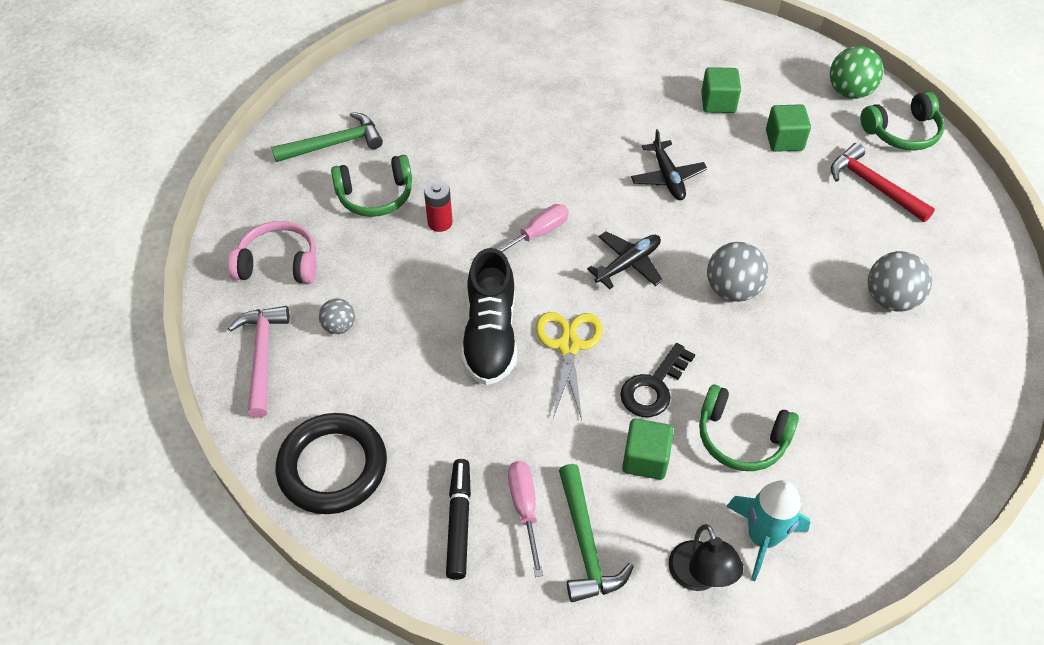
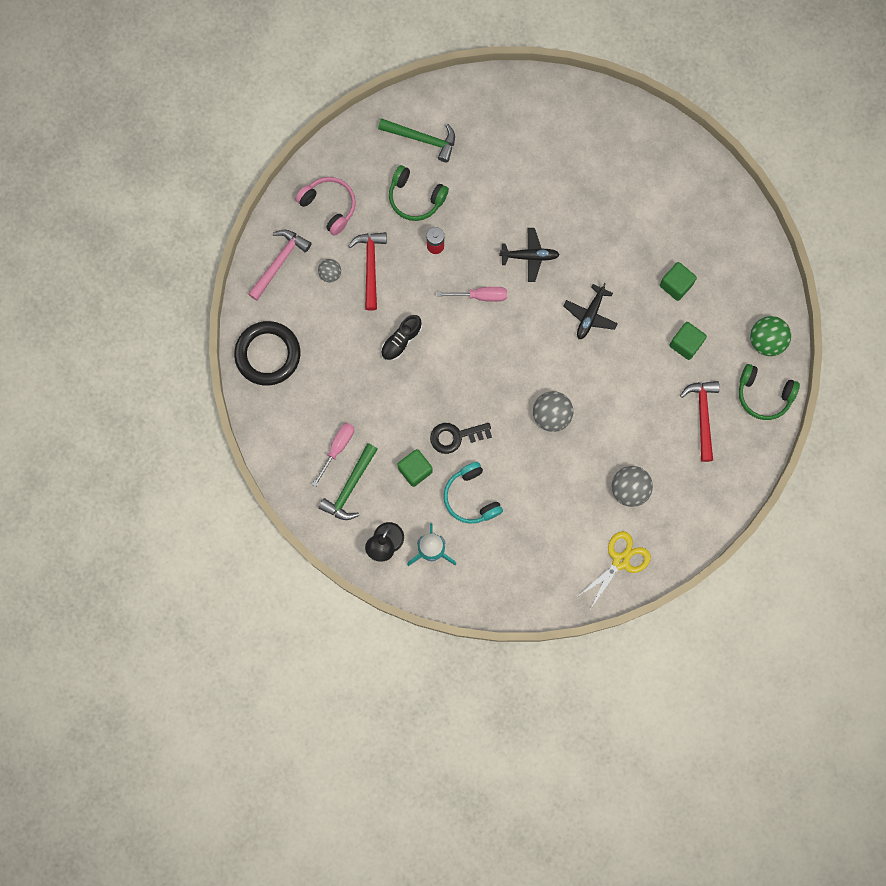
camera: 40 degrees right, 25 degrees up
black marker [446,459,471,580] -> none
black shoe [461,248,517,385] -> black shoe [381,315,422,361], size x0.61
yellow scissors [536,312,603,420] -> yellow scissors moved to [577,531,651,609]
black plane [587,231,663,289] -> black plane moved to [500,228,560,282]
green headphones [699,385,799,471] -> turquoise headphones [444,462,503,524]
none -> red hammer [348,232,387,311]

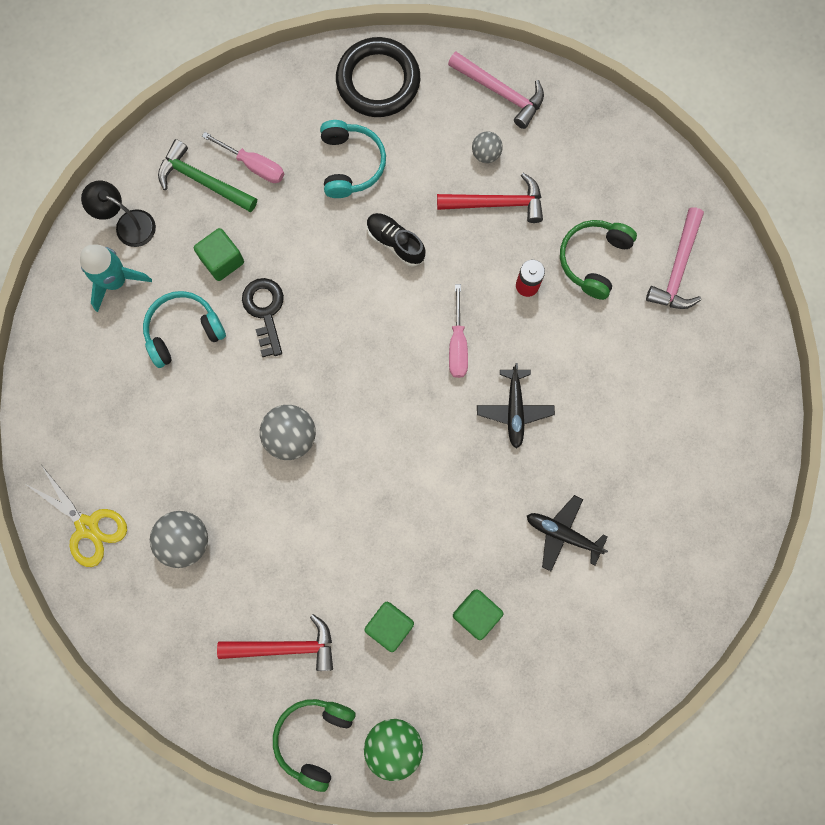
camera: 90 degrees right, 0 degrees up
pink headphones [295,177,356,236] -> none
green hammer [378,118,455,162] -> pink hammer [646,207,704,309]
black plane [564,283,618,339] -> black plane moved to [527,495,608,571]
none -> turquoise headphones [320,120,386,198]

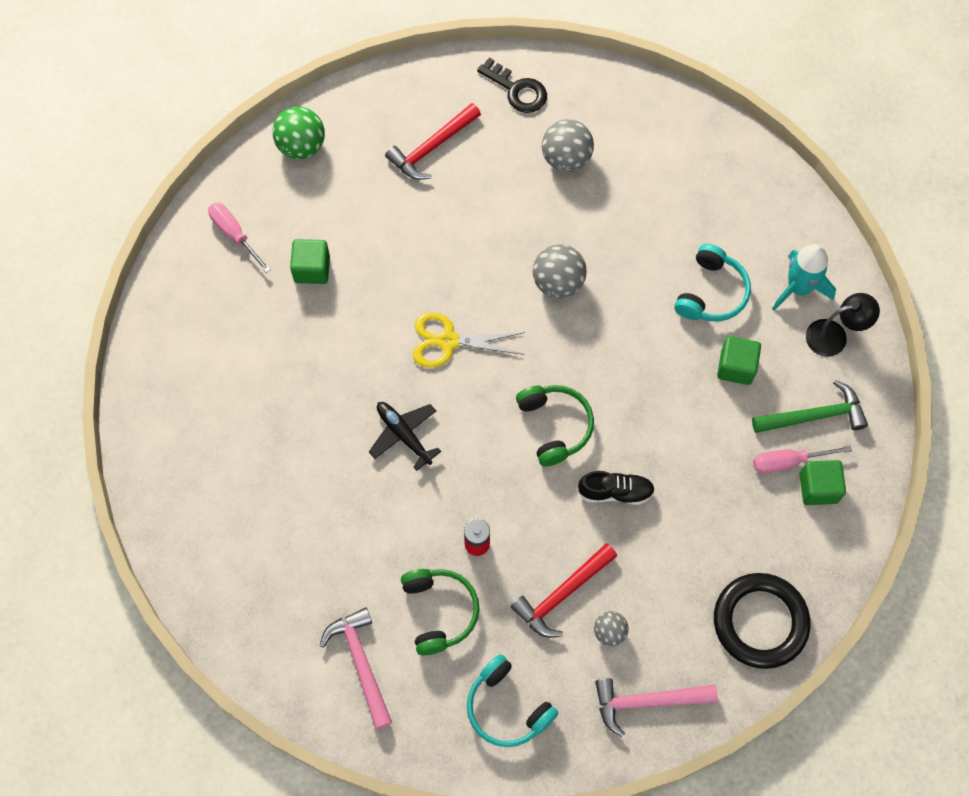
camera: 140 degrees right, 10 degrees down
yellow scissors [24,466,127,567] -> yellow scissors moved to [413,312,525,368]
black key [242,278,284,357] -> black key moved to [477,58,547,113]
green headphones [273,699,355,792] -> green headphones moved to [516,385,594,466]
turquoise headphones [320,120,386,198] -> turquoise headphones moved to [467,654,558,747]
green cube [364,602,414,652] -> green cube moved to [799,460,846,505]
pink screwdriver [449,284,468,378] -> pink screwdriver moved to [208,202,271,273]
black plane [527,495,608,571] -> none

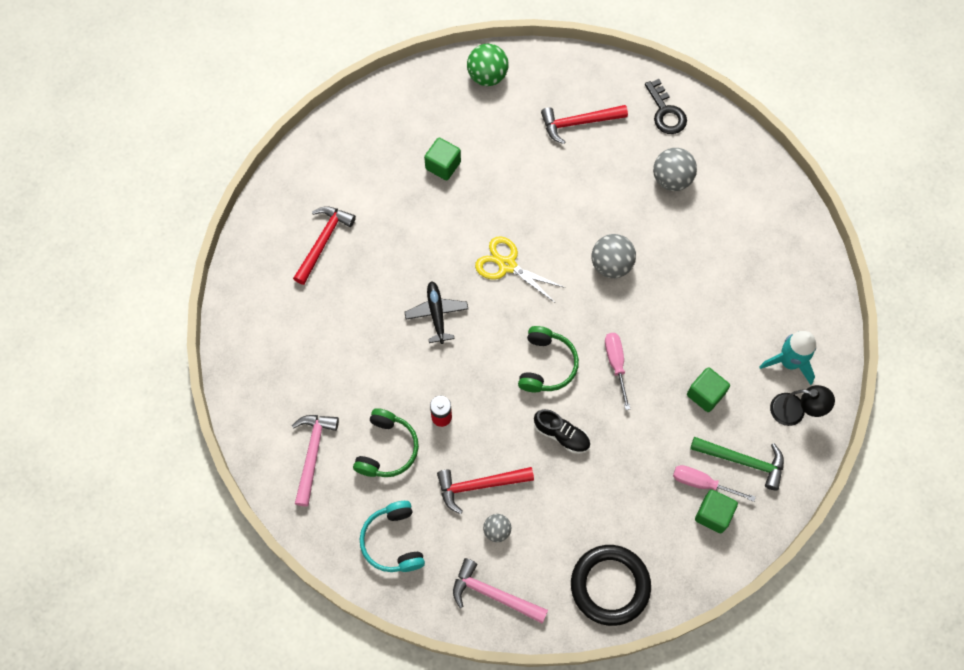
camera: 30 degrees right, 0 degrees up
pink screwdriver [208,202,271,273] -> pink screwdriver moved to [605,333,630,410]
turquoise headphones [674,244,751,321] -> none
none -> red hammer [293,206,356,285]

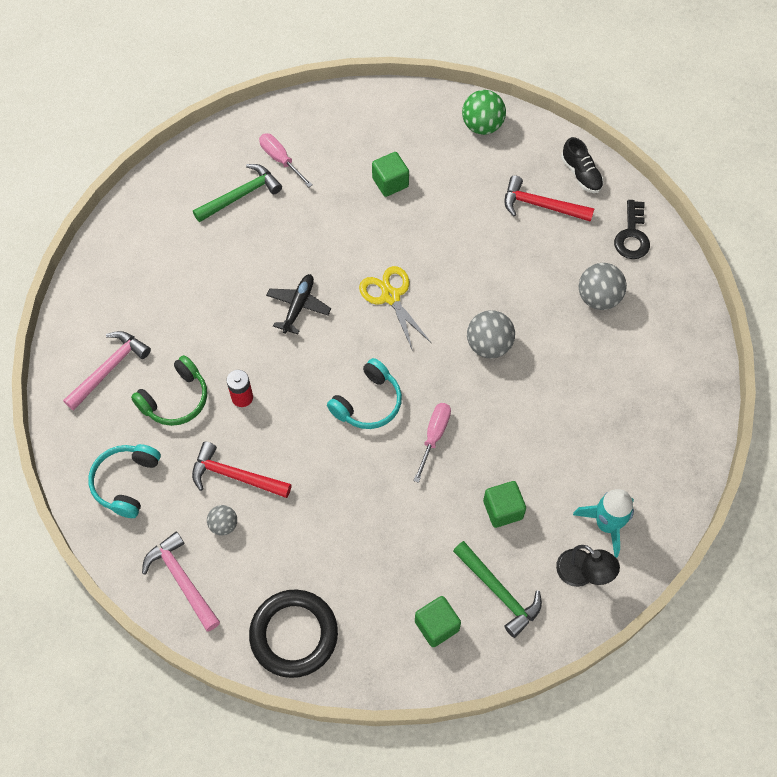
camera: 30 degrees right, 5 degrees down
red hammer [293,206,356,285] -> green hammer [193,164,282,222]
green headphones [518,326,579,392] -> turquoise headphones [327,358,402,429]
black shoe [534,409,590,454] -> black shoe moved to [561,137,604,193]
pink screwdriver [673,465,756,502] -> pink screwdriver moved to [259,134,313,187]

